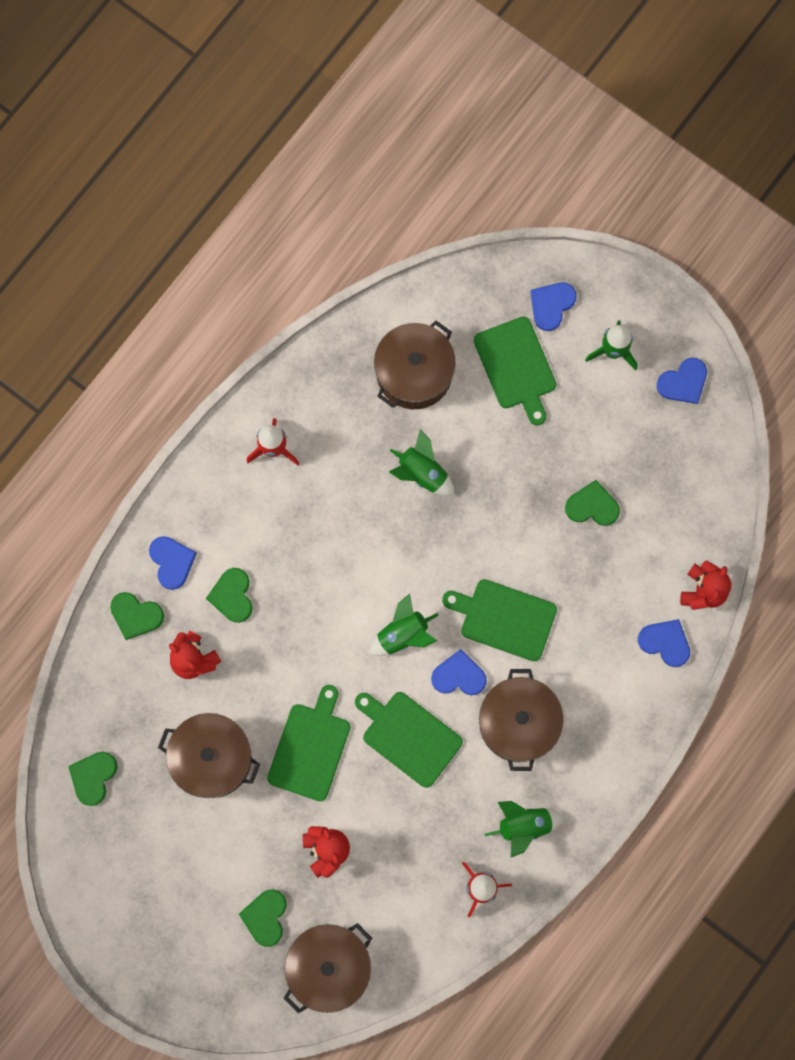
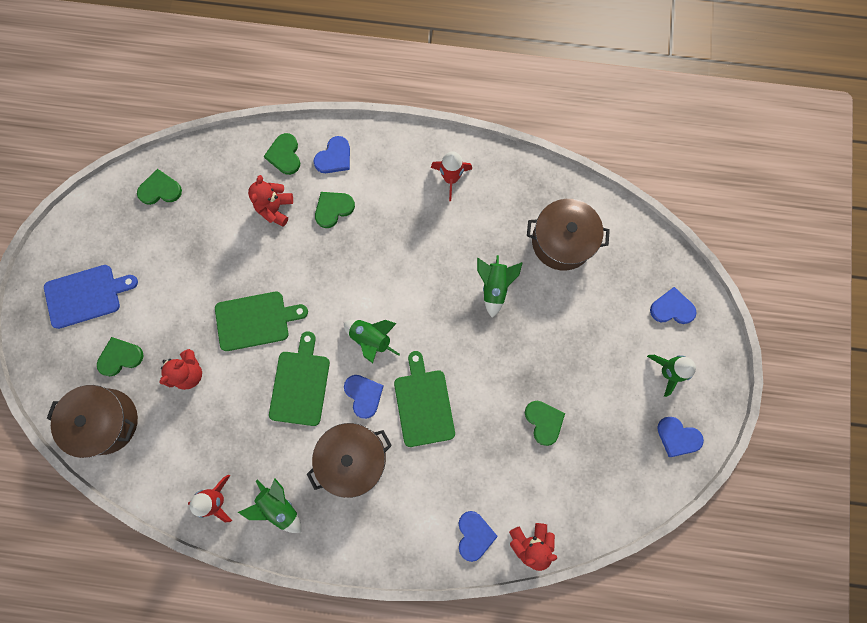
camera: 60 degrees right, 0 degrees up
brown pot [158,713,260,798] -> none
green cutting board [474,316,556,425] -> none
none -> blue cutting board [44,265,138,329]

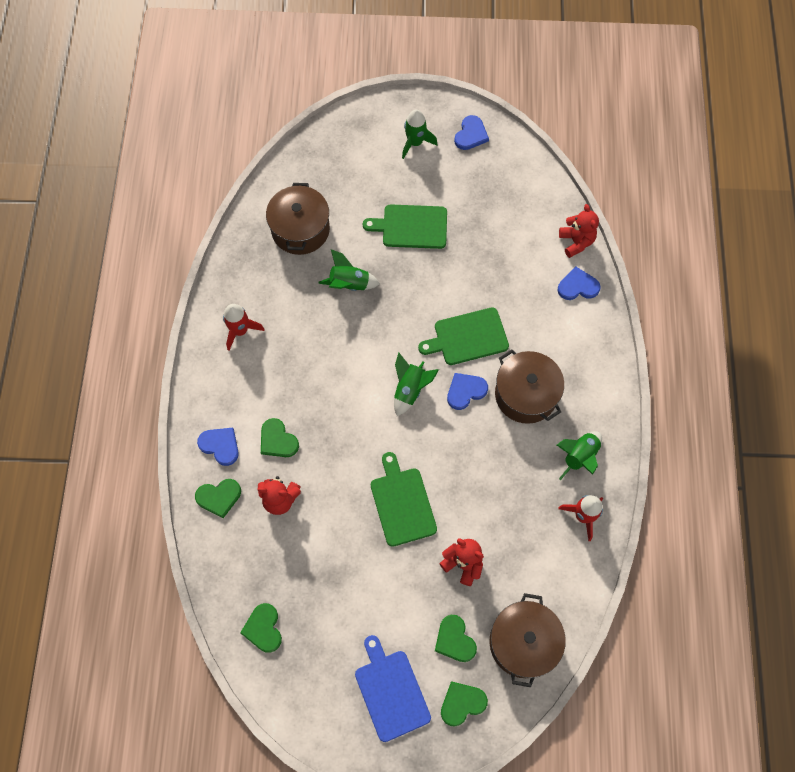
camera: 95 degrees left, 10 degrees down
green cutting board [269,331,330,426] -> green cutting board moved to [363,204,447,249]
green heart [525,401,565,446] -> green heart moved to [441,681,488,727]
blue heart [650,287,697,324] -> none

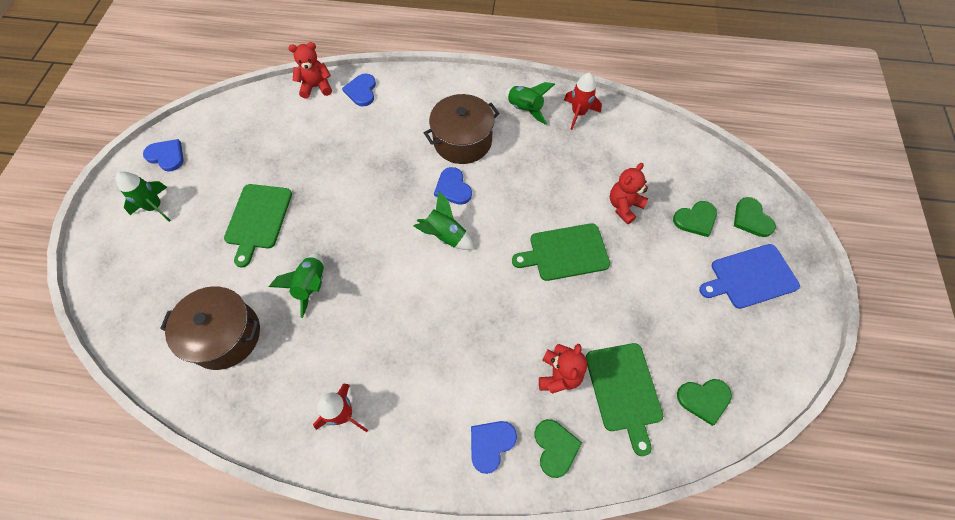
camera: 85 degrees left, 5 degrees down
green heart [261,418,299,457] -> none
green cutting board [418,307,509,365] -> green cutting board moved to [586,343,663,456]
brown pot [489,593,566,687] -> none

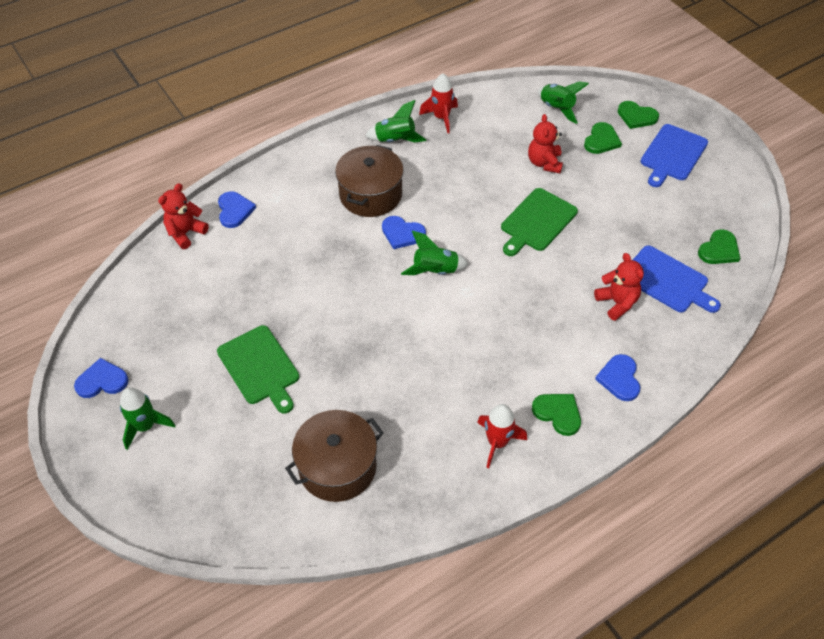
camera: 40 degrees left, 10 degrees down
green rocket [269,254,324,318] -> green rocket moved to [538,82,589,124]
blue heart [342,73,376,106] -> blue heart turned 150 degrees counterclockwise [218,191,256,228]
green heart [535,419,582,478] -> green heart moved to [532,394,581,436]
green cutting board [586,343,663,456] -> blue cutting board [633,245,721,313]

